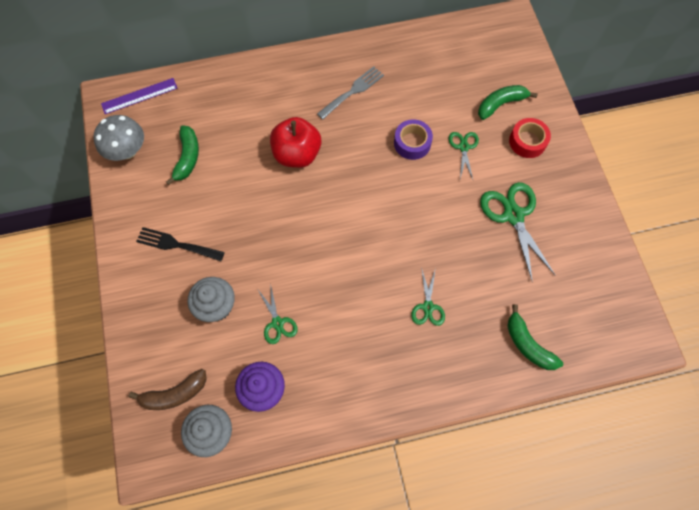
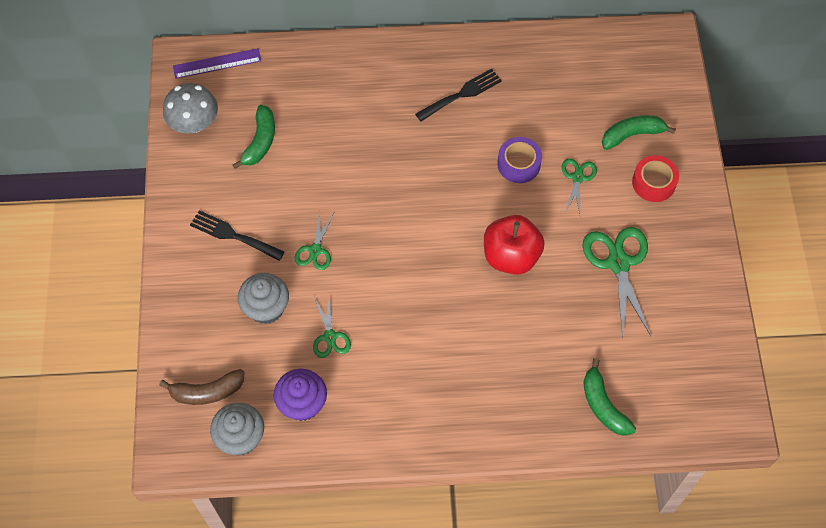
camera: 10 degrees right, 5 degrees down
red apple [270,117,321,168] -> red apple moved to [484,215,545,275]
grey fork [317,66,384,120] -> black fork [415,69,502,121]
green scissors [411,267,445,326] -> green scissors moved to [295,209,334,270]

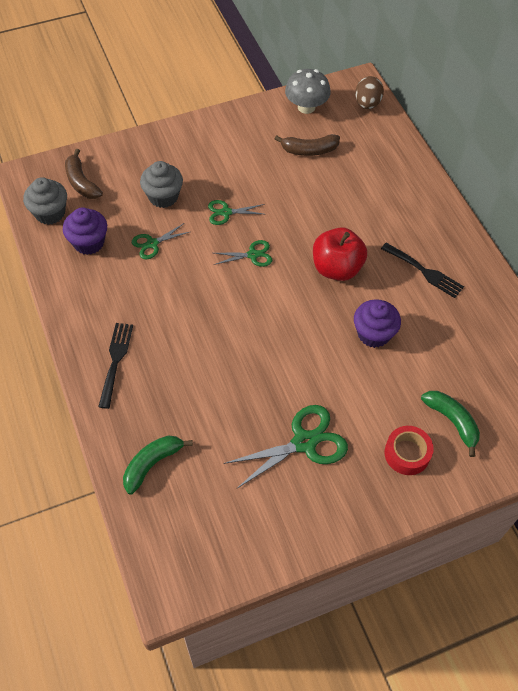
camera: 70 degrees right, 5 degrees down
purple ruler [173,48,261,79] -> brown egg [355,76,384,109]
black fork [190,210,285,261] -> black fork moved to [98,323,133,409]
green banana [233,105,275,169] -> brown banana [275,134,340,156]
red apple [484,215,545,275] -> red apple moved to [313,227,367,281]
purple tape [497,137,542,183] -> purple cupcake [354,299,401,348]
green scissors [562,158,597,214] -> green scissors moved to [214,240,272,267]

